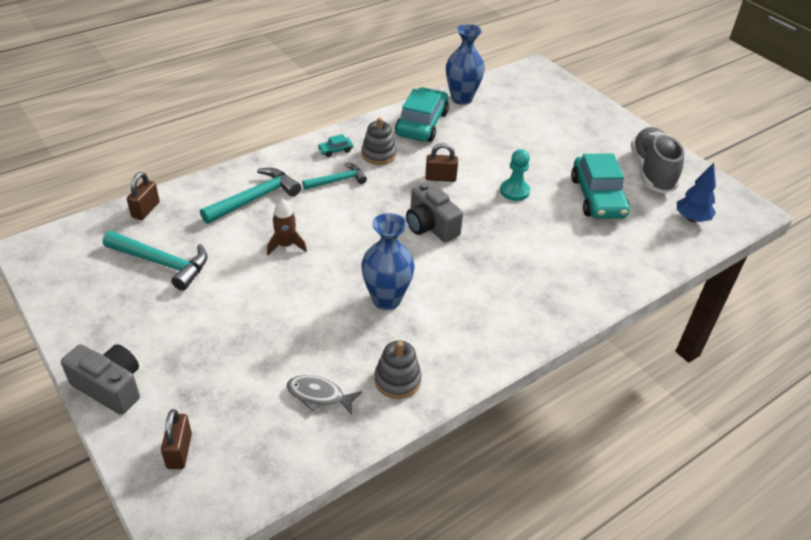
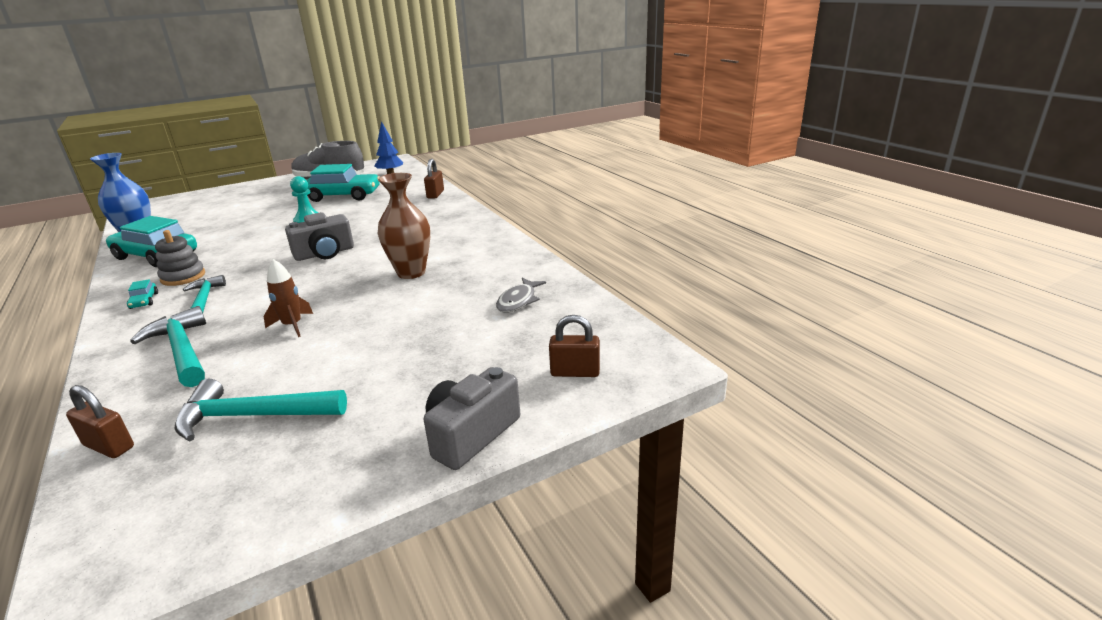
camera: 80 degrees left, 15 degrees down
turquoise hammer [103,231,207,291] -> turquoise hammer turned 120 degrees counterclockwise [174,379,347,442]
blue vase [361,213,415,310] -> brown vase [378,173,430,279]
grey stacking toy [374,341,422,399] -> none
brown padlock [425,143,458,182] -> brown padlock moved to [424,159,444,198]

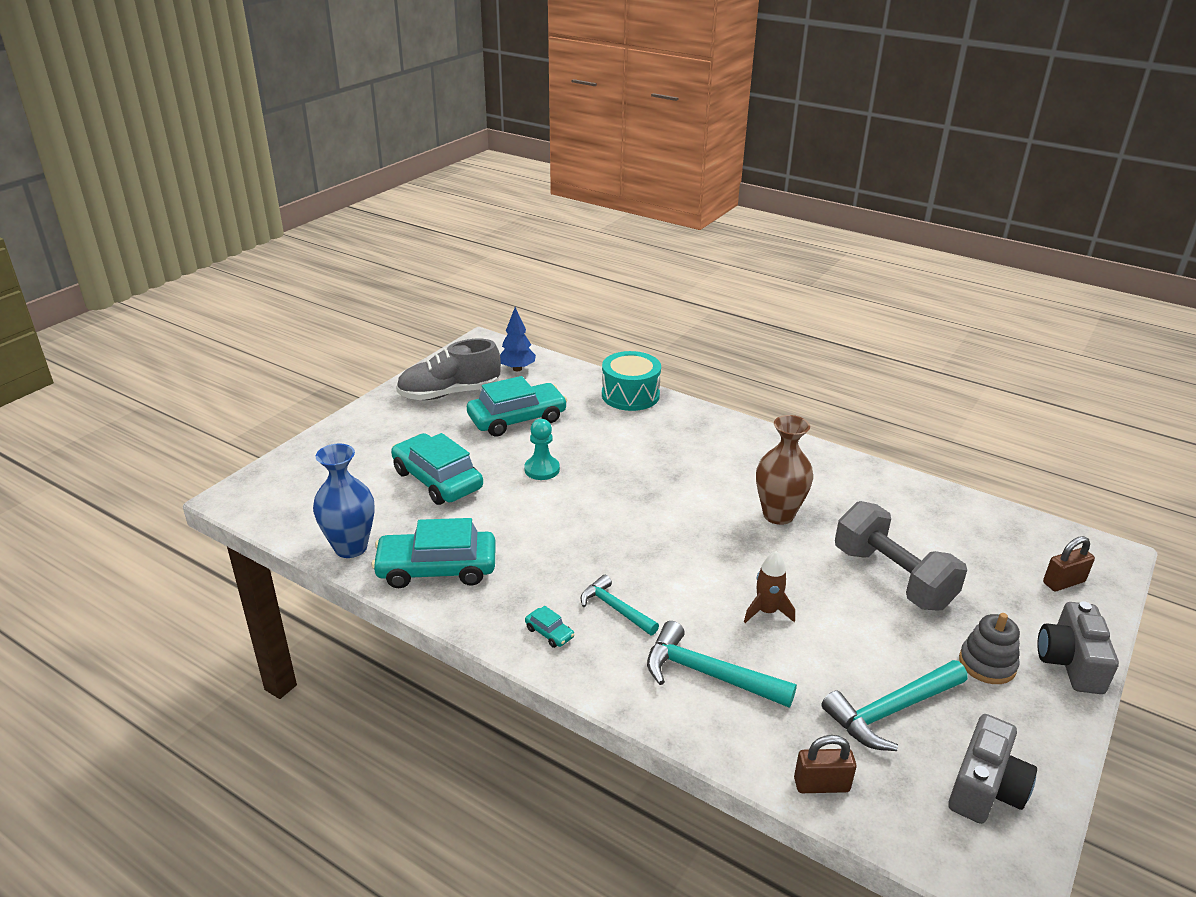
camera: 30 degrees left, 5 degrees up
grey stacking toy [155,230,205,286] -> grey stacking toy moved to [959,613,1020,684]
grey camera [285,212,354,261] -> grey camera moved to [948,714,1037,824]
brown padlock [424,159,444,198] -> turquoise drum [602,351,661,411]
grey fish [496,278,546,313] -> none
none -> turquoise car [391,433,483,505]
none -> grey dumbbell [835,501,967,610]

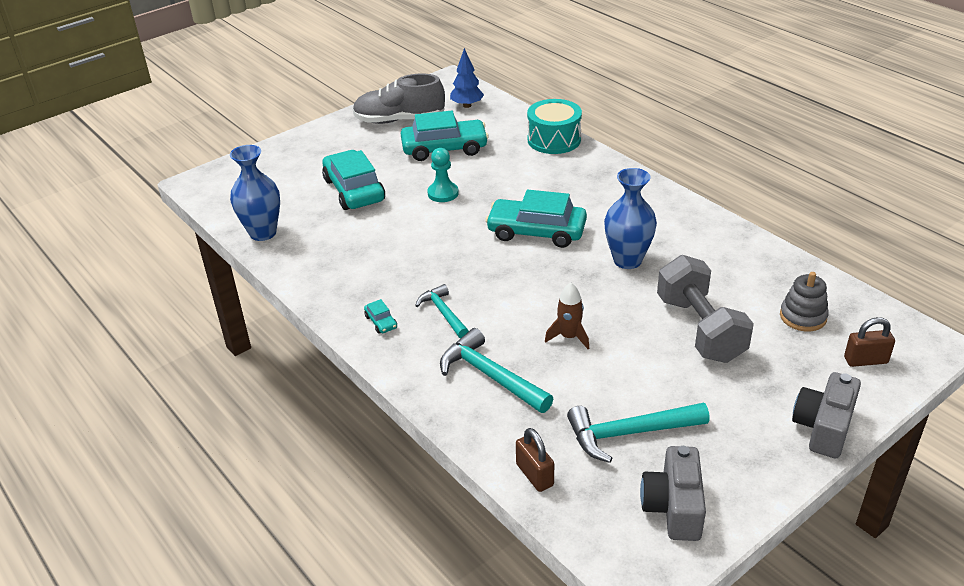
camera: 20 degrees right, 5 degrees up
turquoise car [372,518,496,588] -> turquoise car moved to [485,190,587,248]
brown vase [756,415,813,525] -> blue vase [604,168,657,269]
brown padlock [794,735,856,793] -> brown padlock turned 45 degrees clockwise [516,428,554,492]
grey camera [948,714,1037,824] -> grey camera turned 135 degrees clockwise [640,446,706,541]
grey stacking toy [959,613,1020,684] -> grey stacking toy moved to [780,272,829,332]

